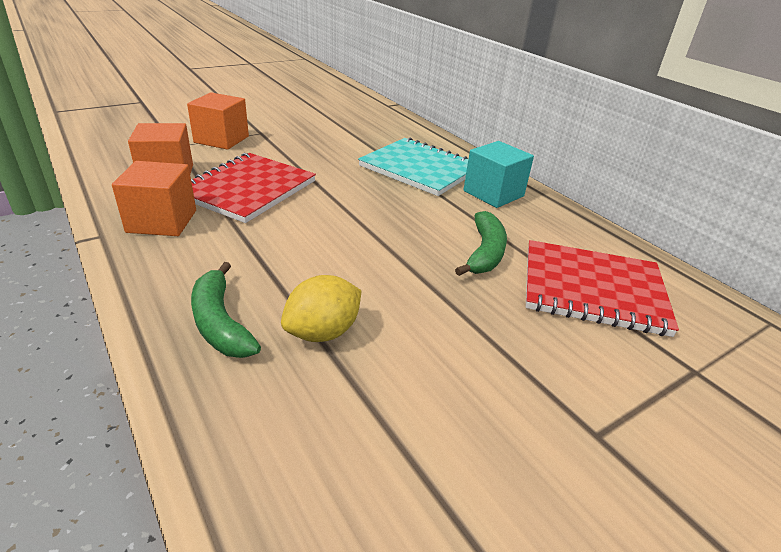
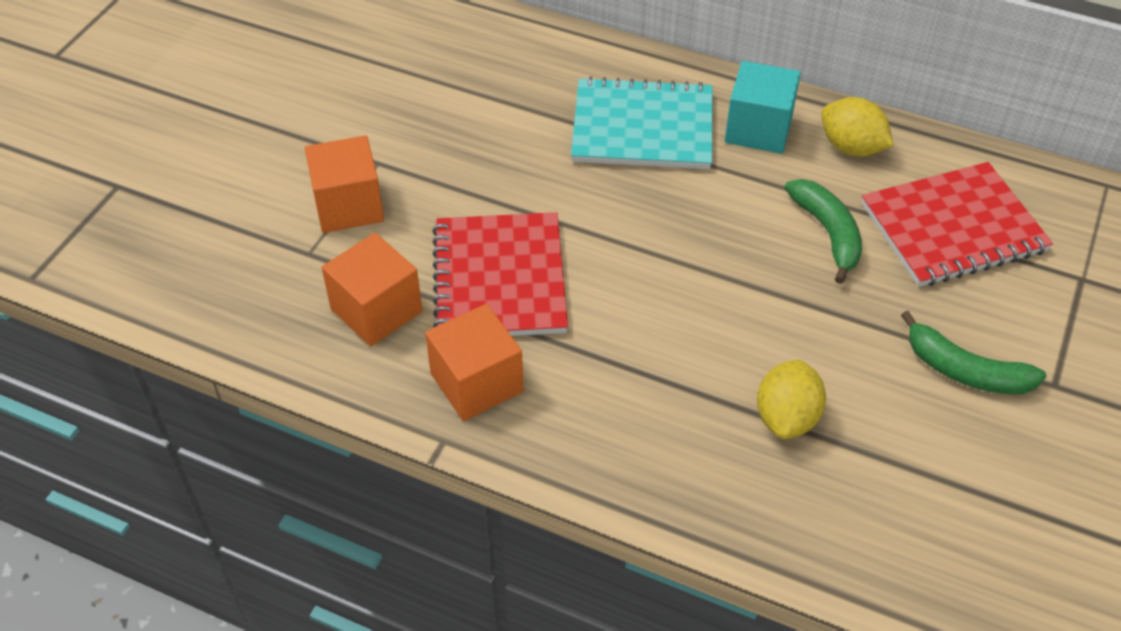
camera: 30 degrees left, 15 degrees up
green banana [191,262,261,358] -> green banana moved to [901,311,1046,394]
none -> yellow lemon [821,97,894,156]

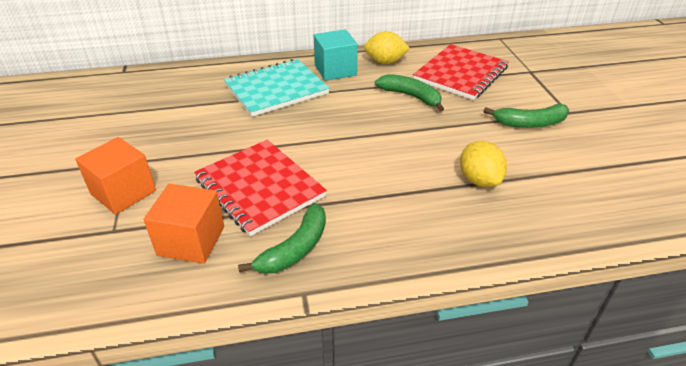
camera: 35 degrees left, 10 degrees down
orange cube [425,304,524,421] -> green banana [238,203,326,274]

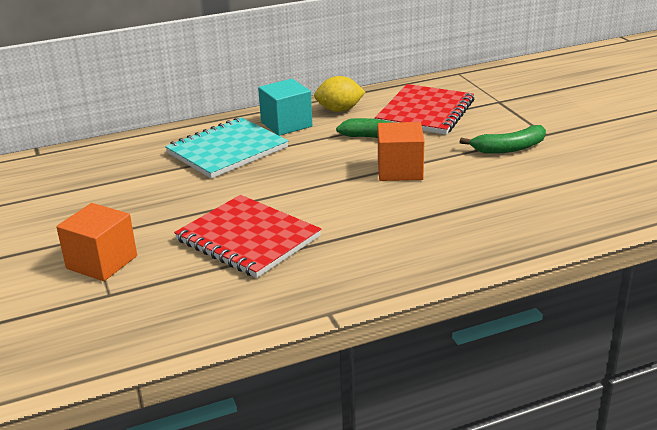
camera: 10 degrees left, 10 degrees down
orange cube [143,184,224,264] -> orange cube moved to [378,122,424,181]
green banana [238,203,326,274] -> none
yellow lemon [460,141,507,187] -> none

